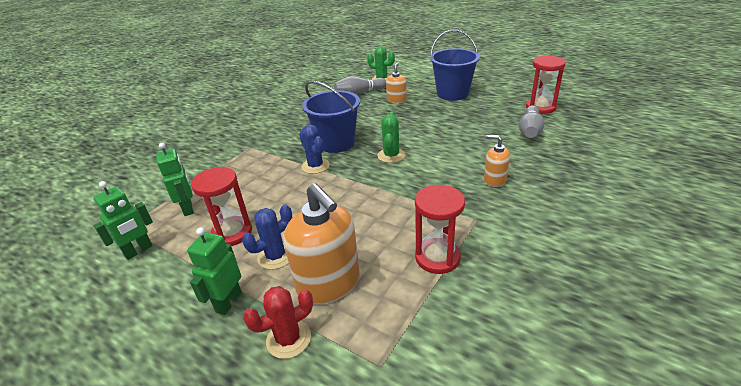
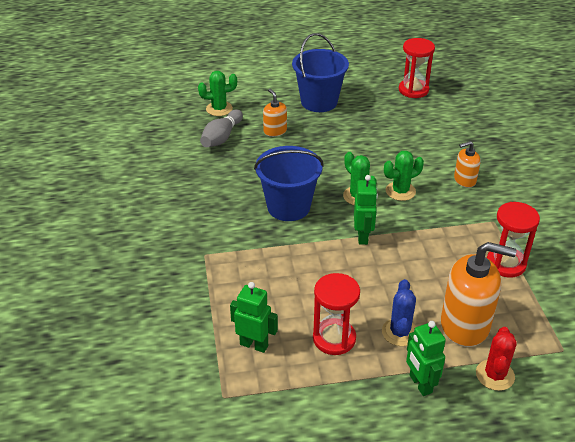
camera: 45 degrees left, 5 degrees up
green robot [93,181,153,260] -> green robot moved to [354,175,378,245]
blue cactus [299,125,330,174] -> none
grey bowling pin [519,105,545,138] -> none
none -> green cactus [384,151,424,201]

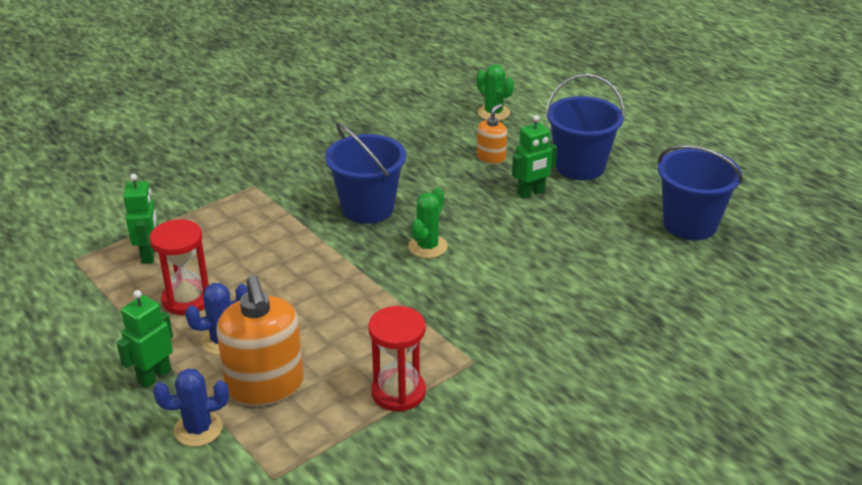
camera: 60 degrees right, 5 degrees down
grey bowling pin [200,109,243,147] -> none
green robot [354,175,378,245] -> green robot moved to [512,115,557,199]
green cactus [384,151,424,201] -> none
red hourglass [399,38,435,98] -> blue bucket [658,145,743,240]
orange soap dispenser [454,141,481,188] -> none
red cactus [476,327,517,391] -> blue cactus [153,368,229,447]

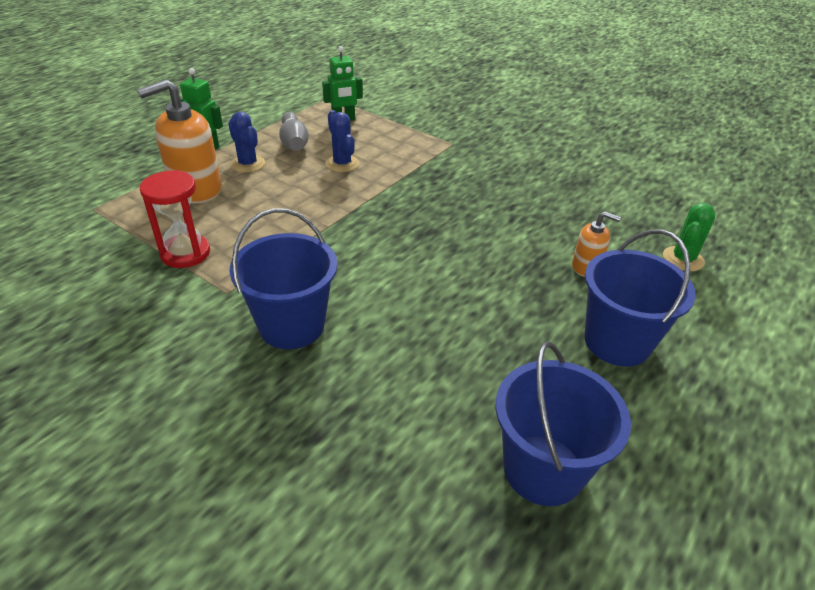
camera: 75 degrees right, 5 degrees up
red hourglass [149,219,209,315] -> grey bowling pin [279,112,309,151]
blue cactus [153,368,229,447] -> blue cactus moved to [326,110,359,172]
blue bucket [325,123,406,224] -> blue bucket moved to [229,208,337,349]
green cactus [408,187,448,258] -> none
green robot [512,115,557,199] -> none

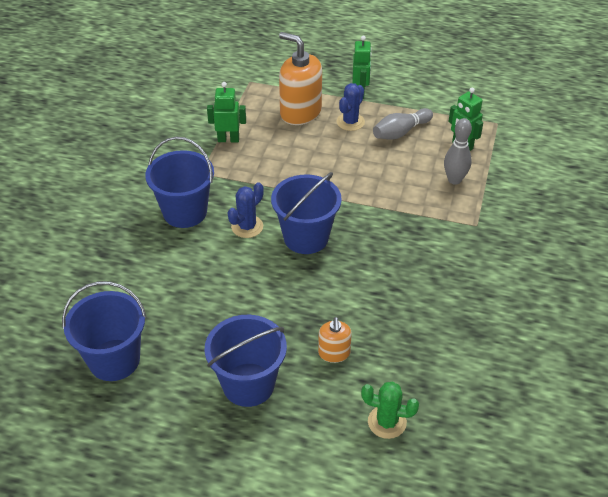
camera: 70 degrees right, 5 degrees up
red hourglass [140,170,210,268] -> green robot [207,82,246,142]
blue cactus [326,110,359,172] -> blue cactus moved to [227,182,264,238]
none -> blue bucket [271,172,342,254]
none -> grey bowling pin [444,118,472,185]

